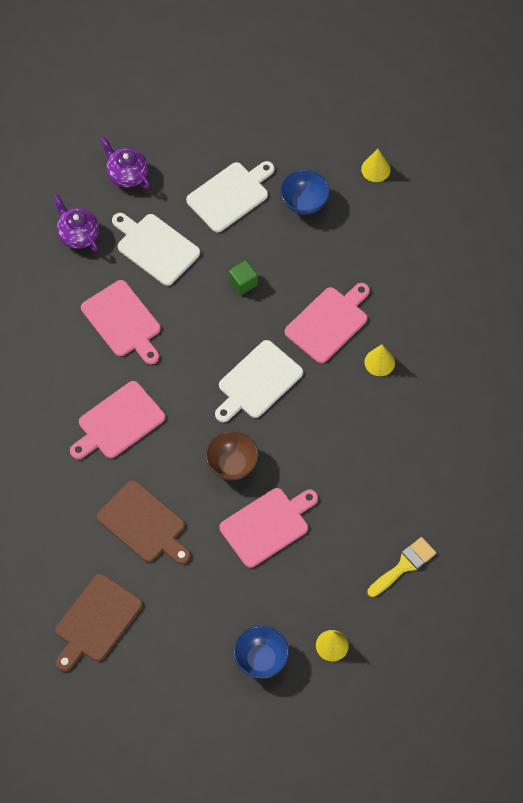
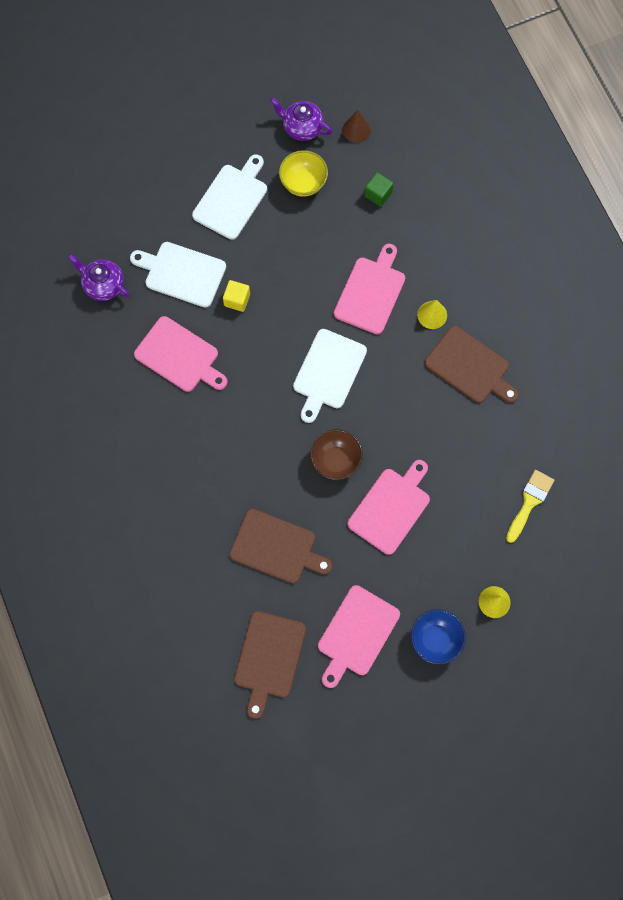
camera: 20 degrees left, 10 degrees up
pink cutting board [70,381,165,459] -> pink cutting board moved to [318,585,400,688]
purple teapot [101,136,150,188] -> purple teapot moved to [270,97,332,141]
green cube [229,260,258,295] -> green cube moved to [365,172,394,207]
blue bowl [280,169,330,215] -> yellow bowl [279,150,328,197]
yellow cone [361,149,391,182] -> brown cone [342,110,371,143]
none -> yellow cube [223,280,250,312]
none -> brown cutting board [425,326,519,403]

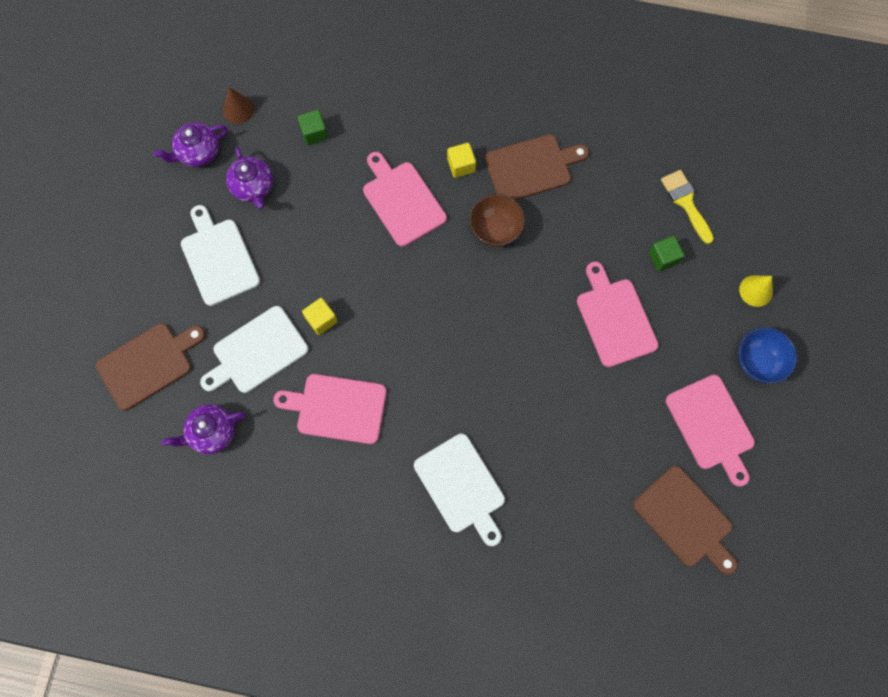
camera: 55 degrees left, 0 degrees up
pink cutting board [134,316,228,392] -> pink cutting board turned 150 degrees counterclockwise [273,374,387,444]
brown cutting board [230,509,333,583] -> brown cutting board moved to [96,323,205,411]
yellow bowl [279,150,328,197] -> purple teapot [226,147,273,209]
white cutting board [293,329,367,423] -> white cutting board moved to [414,434,505,546]
brown bowl [310,429,363,480] -> brown bowl moved to [469,194,525,247]
yellow cone [417,300,447,329] -> yellow cube [447,143,476,178]
none -> green cube [649,236,684,271]

